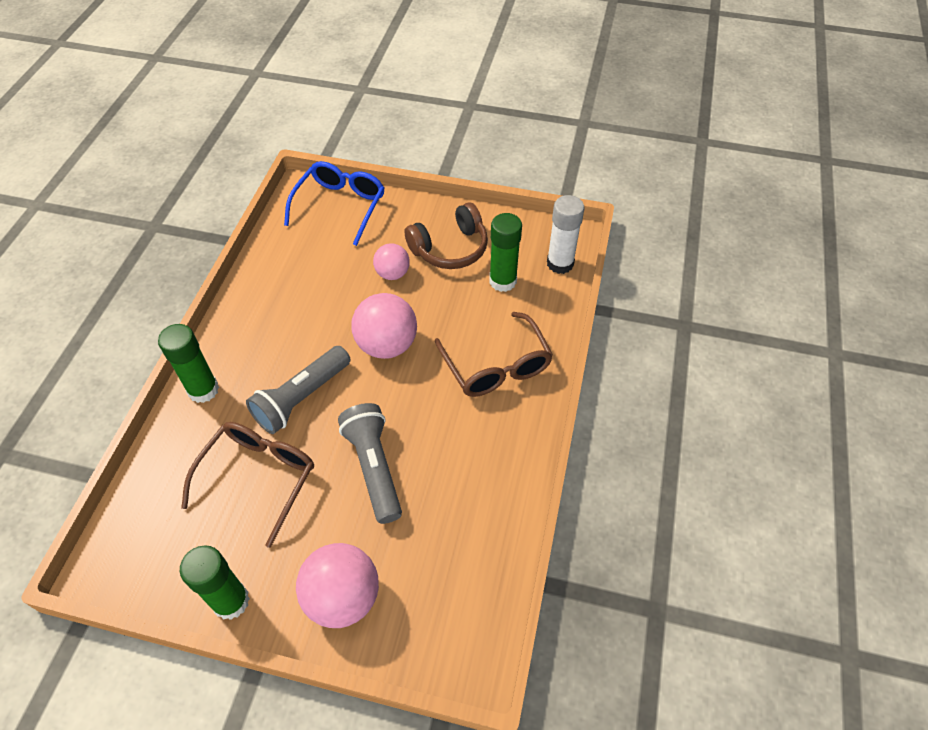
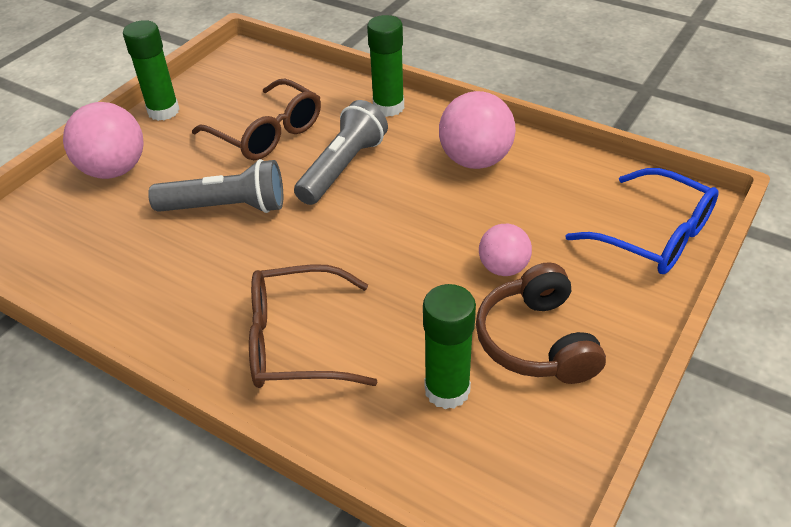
camera: 110 degrees right, 10 degrees down
grey flashlight [246,346,351,434] -> grey flashlight turned 60 degrees clockwise [294,100,388,205]
pink ball [351,293,417,359] -> pink ball moved to [439,91,516,169]
white glue stick [547,195,584,274] -> none

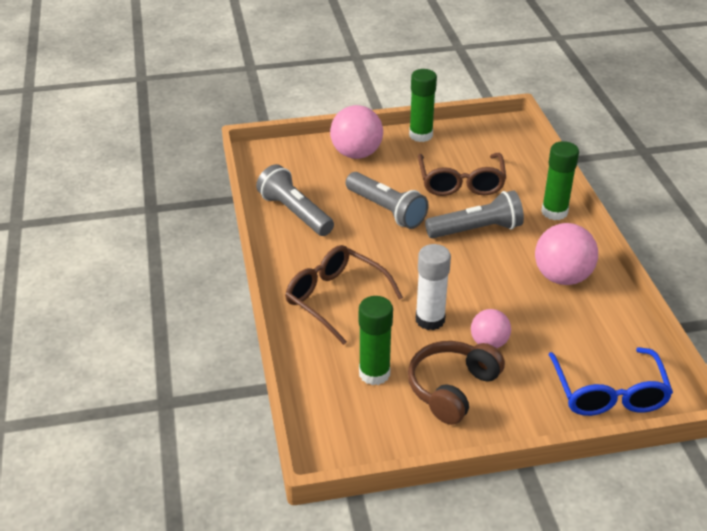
camera: 45 degrees right, 5 degrees down
none -> grey flashlight [256,164,334,236]
none -> white glue stick [416,244,451,330]

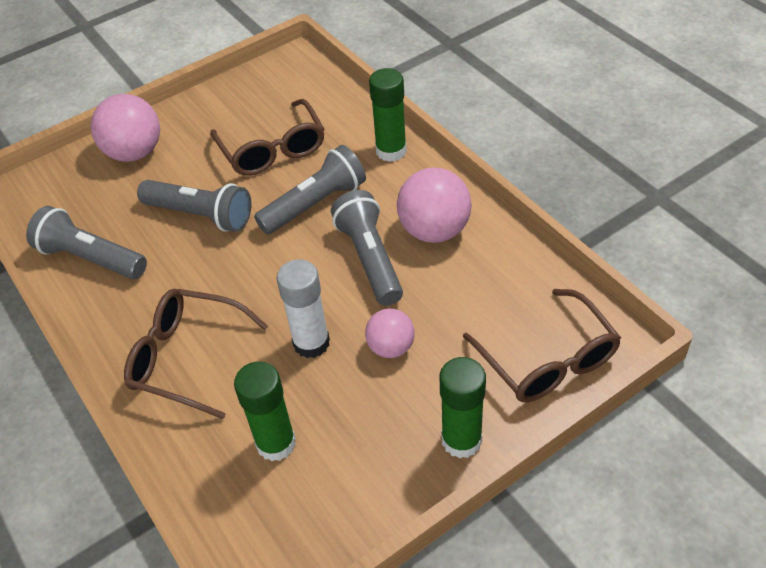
camera: 20 degrees left, 10 degrees up
brown headphones [408,341,505,425] -> none
green glue stick [409,69,437,142] -> green glue stick moved to [440,357,486,459]
blue glasses [548,347,673,416] -> brown glasses [463,289,621,402]
none -> grey flashlight [331,190,403,306]

